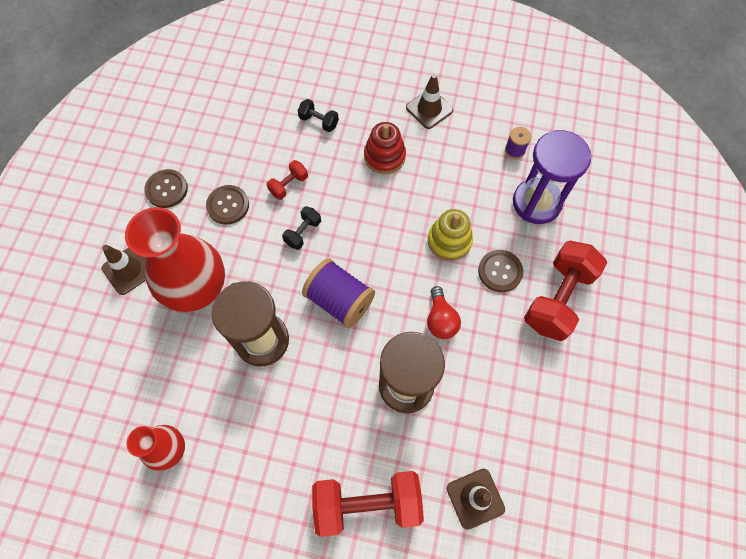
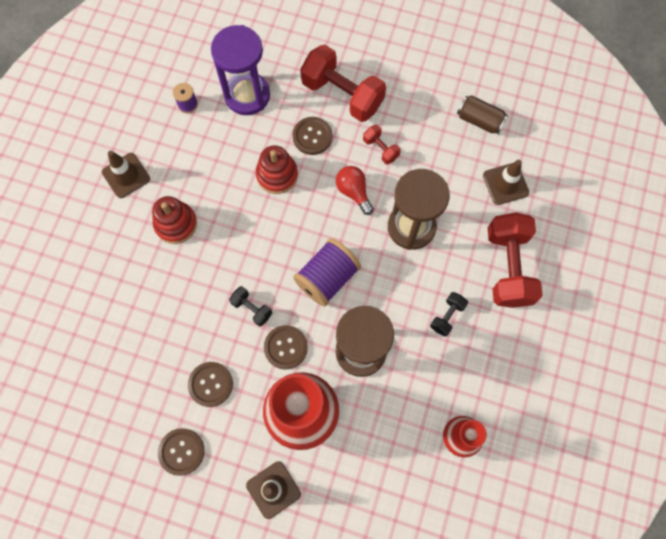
camera: 85 degrees left, 5 degrees up
red dumbbell [267,160,308,200] -> red dumbbell moved to [363,125,401,164]
black dumbbell [298,99,339,132] -> black dumbbell moved to [430,292,468,336]
red light bulb [427,286,461,339] -> red light bulb turned 120 degrees counterclockwise [336,166,374,215]
yellow stacking toy [428,209,473,261] -> red stacking toy [256,145,298,194]
none -> brown button [264,325,308,369]
none -> brown can [457,95,508,134]

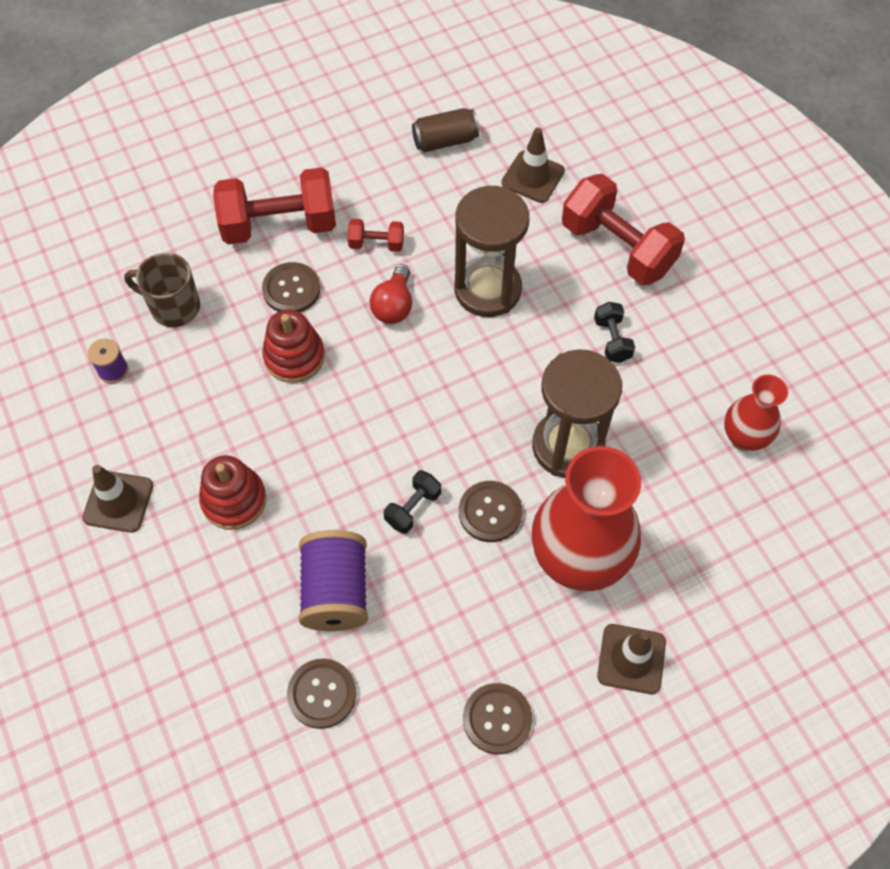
camera: 45 degrees left, 10 degrees down
brown button [188,362,233,407] -> brown button moved to [287,658,356,729]
purple hourglass [211,25,270,115] -> brown mug [124,253,200,327]
black dumbbell [229,286,272,326] -> black dumbbell turned 45 degrees counterclockwise [384,470,441,534]
purple spool [293,238,361,307] -> purple spool moved to [298,530,368,631]
red light bulb [336,166,374,215] -> red light bulb turned 90 degrees counterclockwise [370,264,412,324]

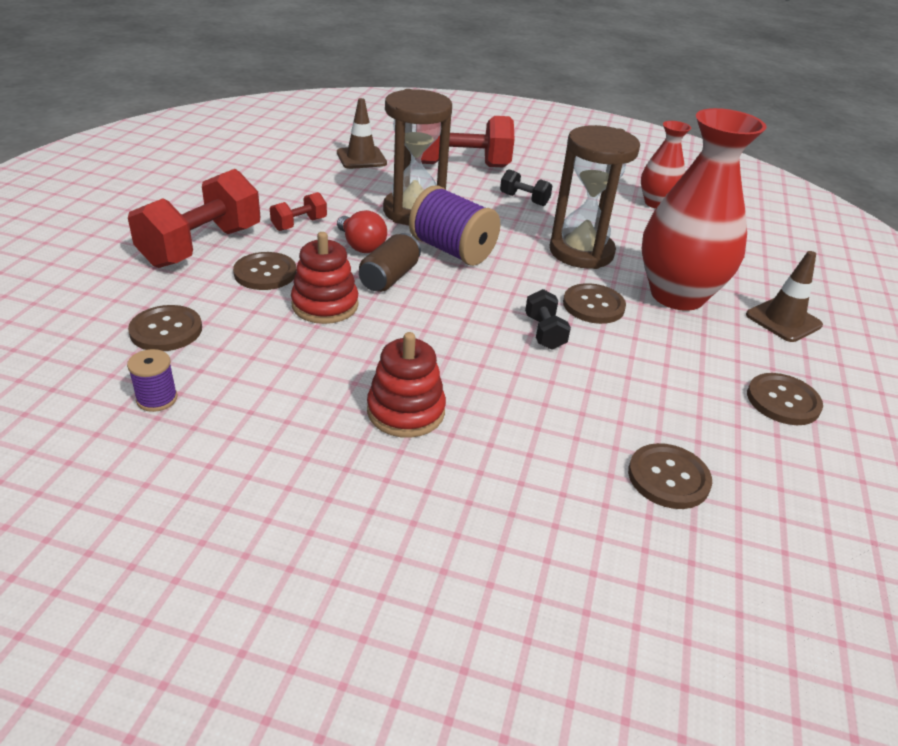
camera: 50 degrees left, 25 degrees down
brown traffic cone [82,465,153,533] -> none
brown mug [124,253,200,327] -> brown button [128,305,202,351]
purple spool [298,530,368,631] -> purple spool moved to [409,185,500,266]
brown can [412,108,479,152] -> brown can moved to [359,233,421,292]

